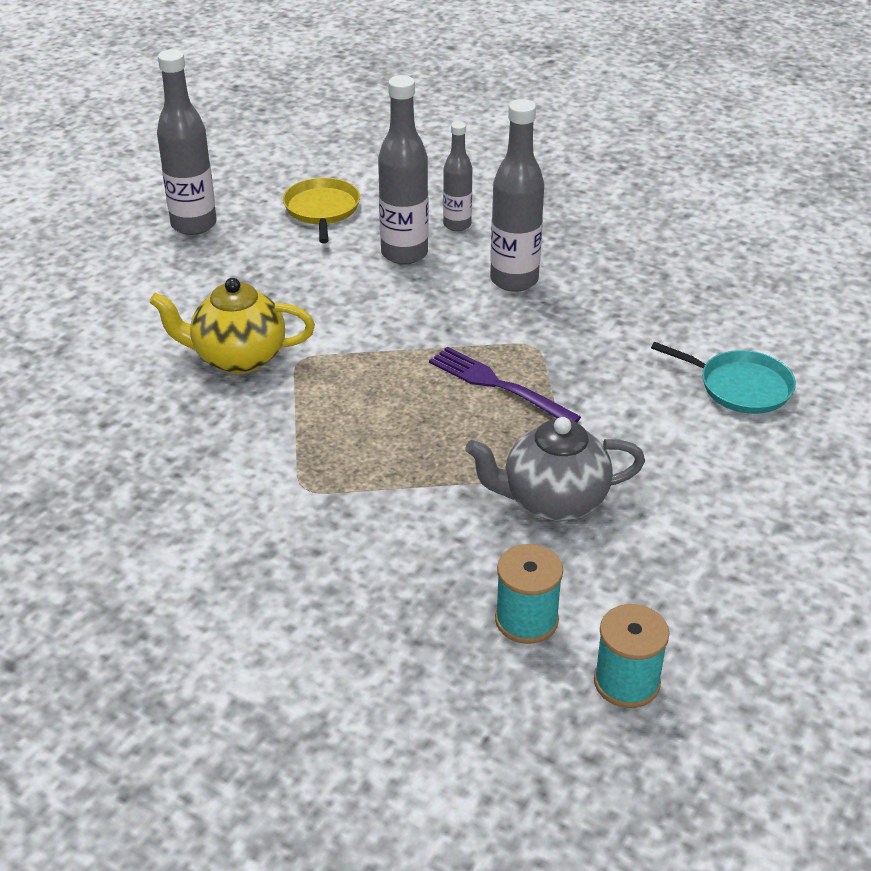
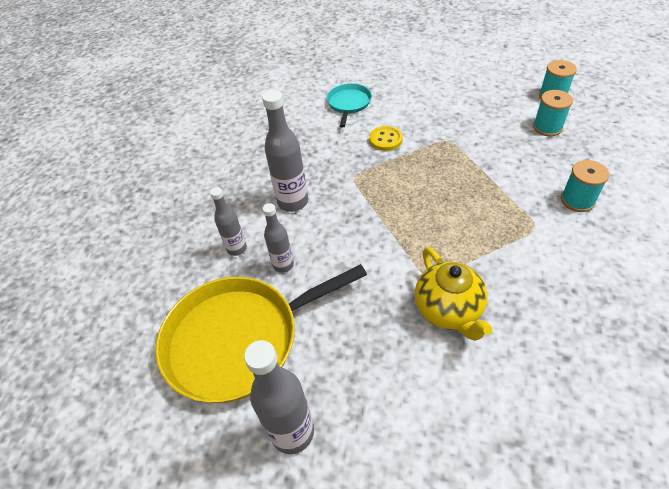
camera: 105 degrees left, 10 degrees up
yellow pan [283,178,360,243] -> yellow pan [155,264,367,403], size x2.04
grey bottle [378,75,429,264] -> grey bottle [263,203,294,273], size x0.61
purple fork [429,347,581,423] -> none
grey teapot [465,417,645,521] -> none
none -> yellow button [369,126,403,151]
none -> turquoise spool [561,160,609,212]

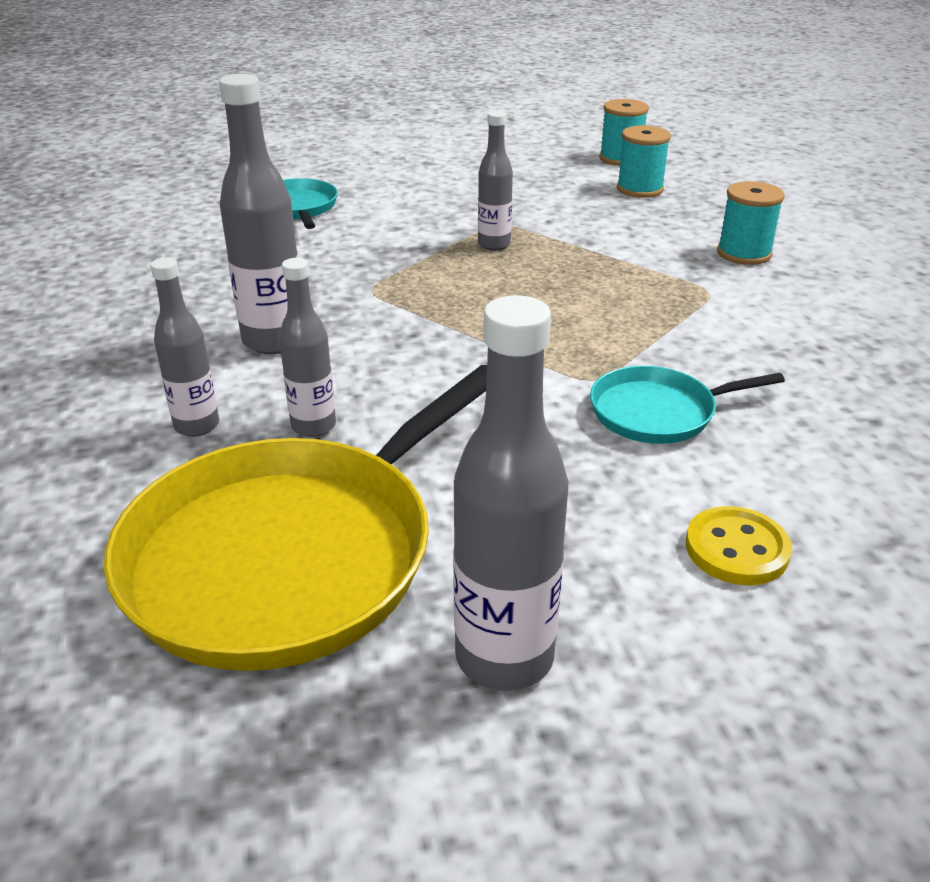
camera: 30 degrees left, 15 degrees down
yellow button [369,126,403,151] -> yellow button moved to [686,506,792,585]
yellow teapot [415,247,492,341] -> turquoise pan [590,366,785,444]
none -> grey bottle [478,111,513,250]

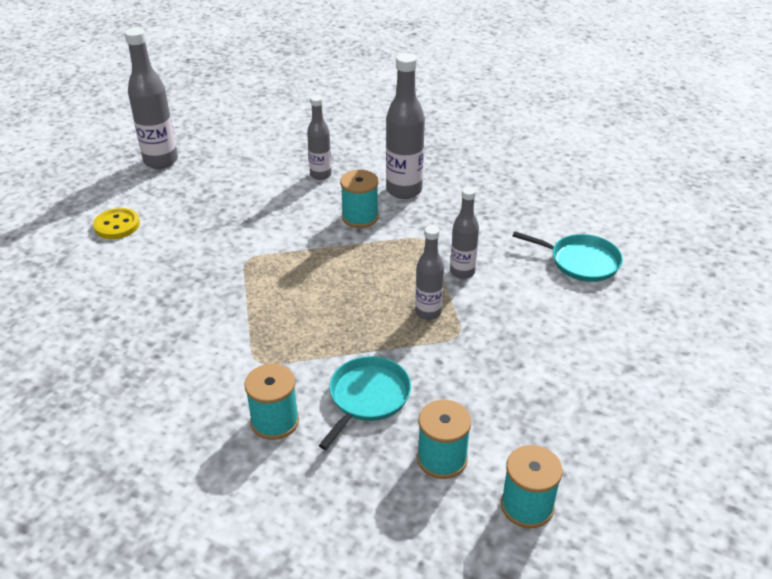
camera: 130 degrees right, 5 degrees up
yellow pan [104,365,487,671] -> none
grey bottle [150,257,219,437] -> grey bottle moved to [450,187,479,279]
turquoise pan [590,366,785,444] -> turquoise pan moved to [318,356,411,450]
none -> turquoise spool [340,170,379,228]

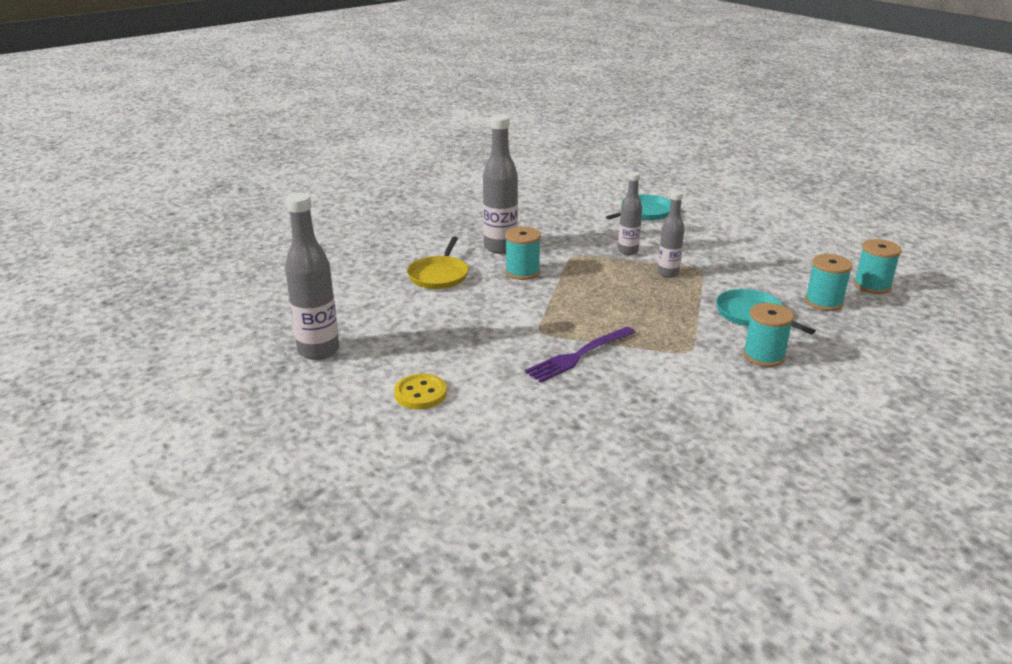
camera: 65 degrees left, 10 degrees down
grey bottle [307,95,332,180] -> yellow pan [407,237,469,289]
none -> purple fork [525,327,636,383]

